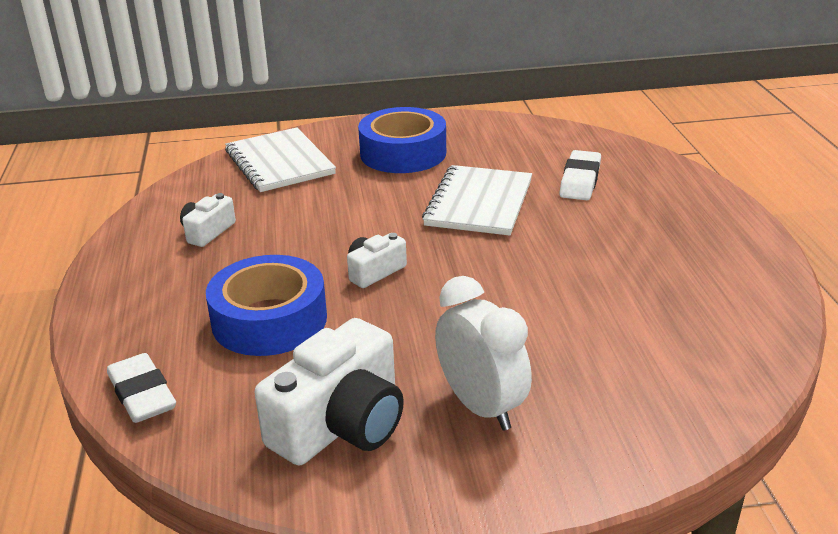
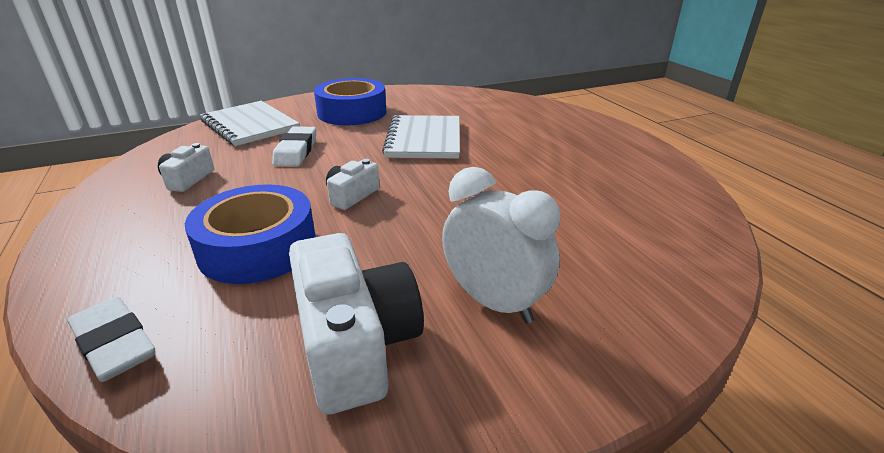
camera: 15 degrees left, 0 degrees up
white camera [255,318,404,465] -> white camera turned 45 degrees counterclockwise [289,233,424,414]
white eraser [559,150,601,200] -> white eraser moved to [272,126,316,167]

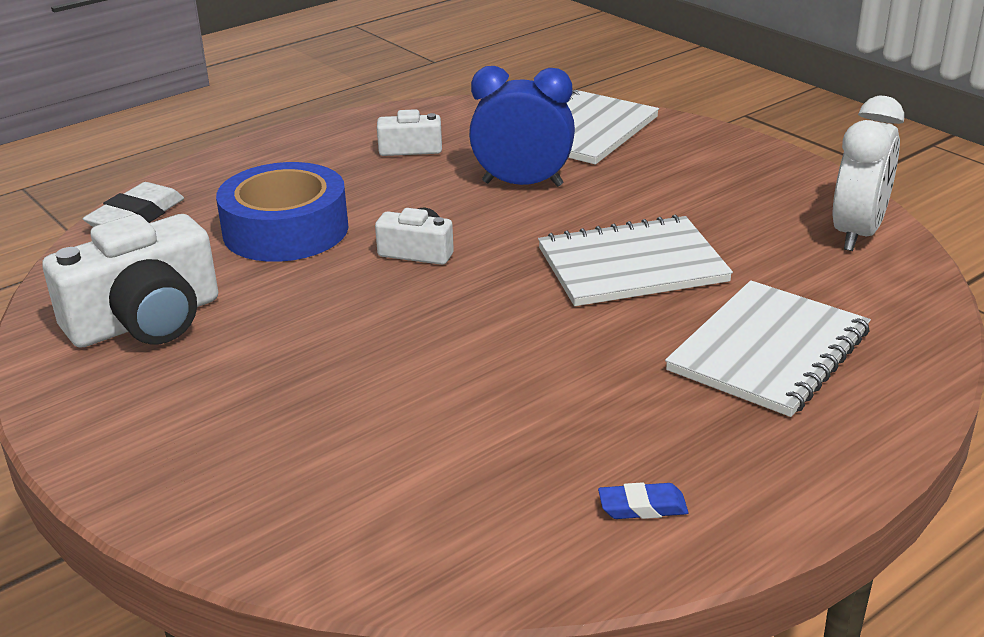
camera: 75 degrees right, 0 degrees up
white eraser [272,126,316,167] -> blue clock [469,66,575,187]
blue tape [314,78,387,125] -> none
white clock [442,167,560,324] -> white clock moved to [833,96,904,251]
none -> blue eraser [598,482,688,519]
none -> white notebook [665,280,871,417]

